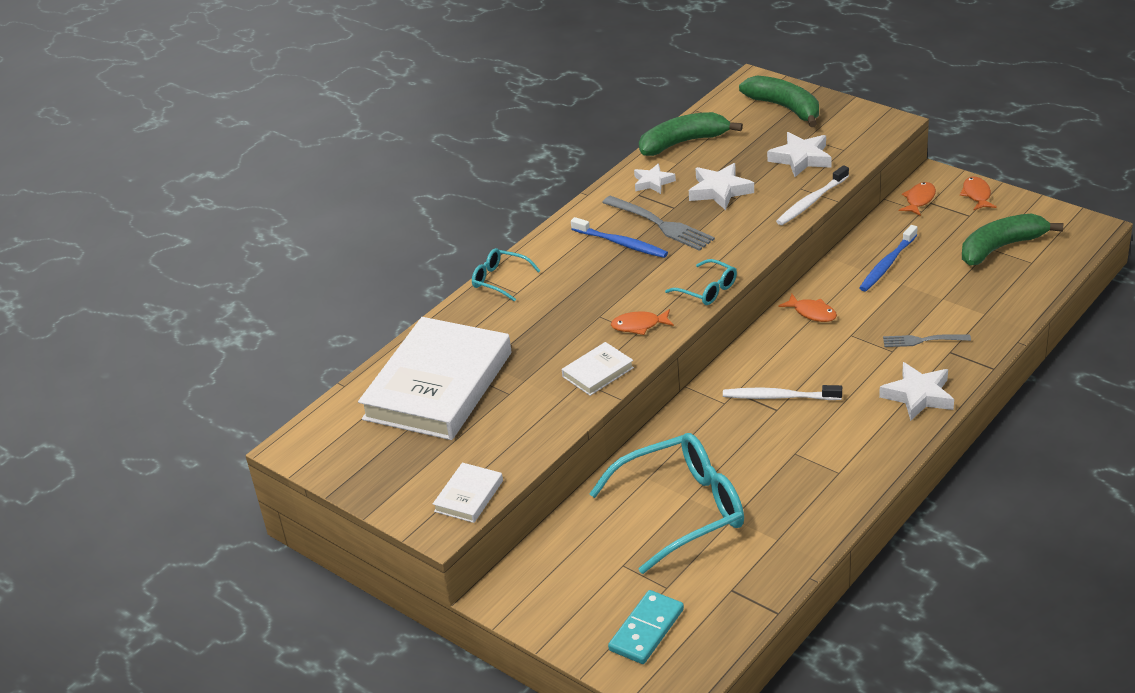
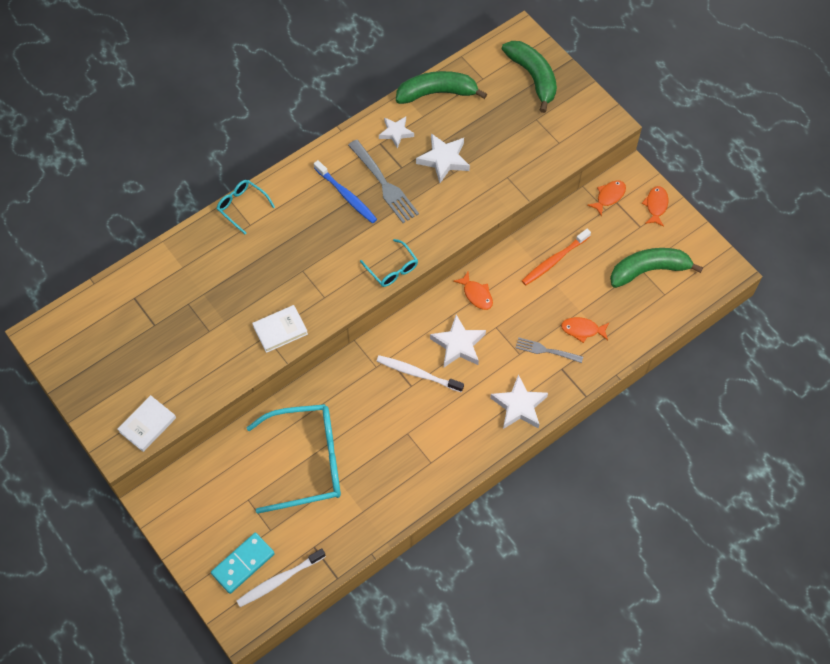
camera: 10 degrees right, 25 degrees up
white book [358,317,512,440] -> none
orange fish [611,309,674,335] -> orange fish moved to [561,317,609,343]
white star [767,132,832,177] -> white star moved to [430,315,486,367]
white toothbrush [776,165,849,225] -> white toothbrush moved to [237,548,326,607]
blue toothbrush [859,225,918,291] -> orange toothbrush [522,229,591,286]

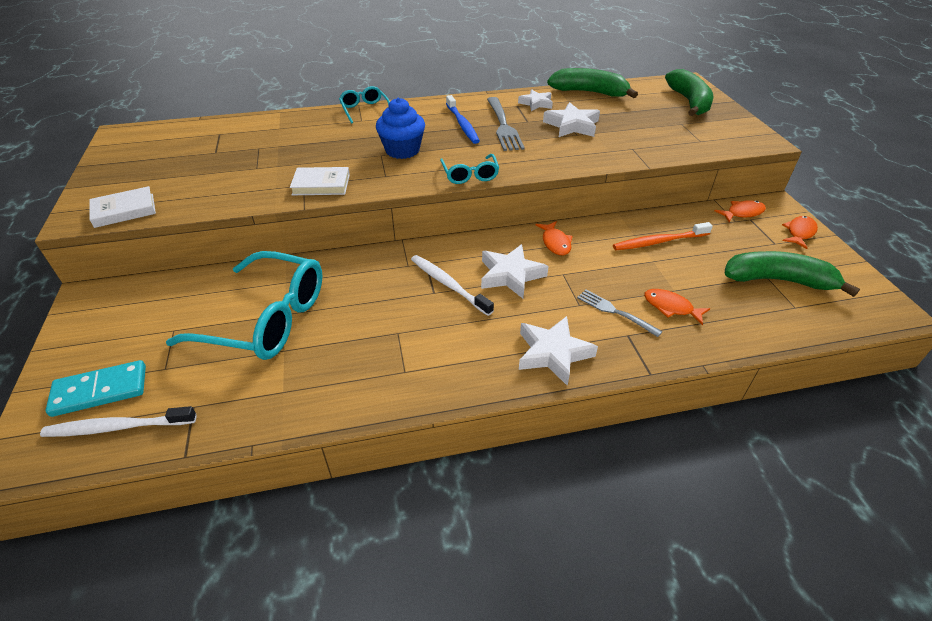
camera: 25 degrees right, 20 degrees down
none -> blue cupcake [376,98,425,159]

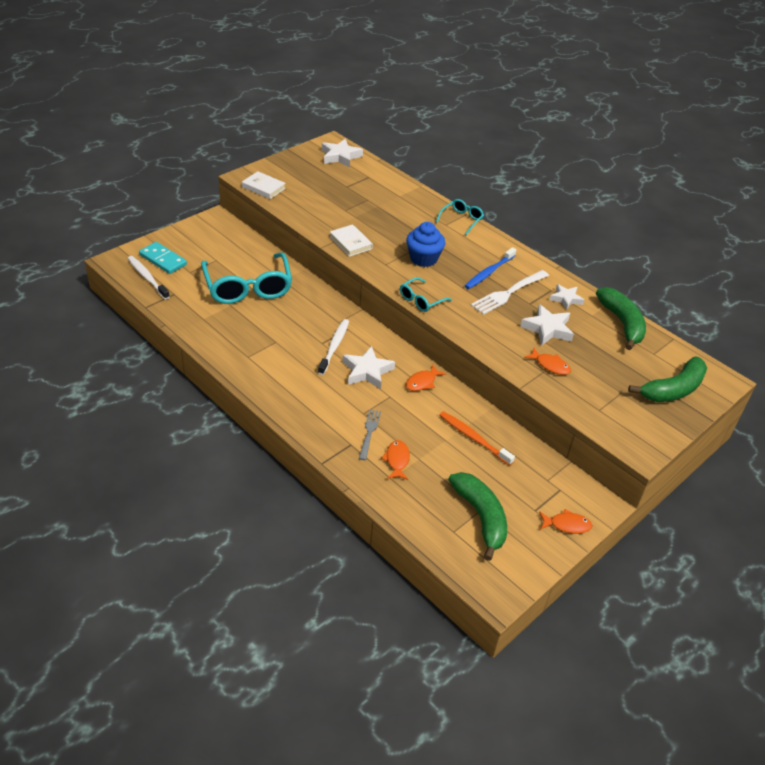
camera: 55 degrees right, 0 degrees up
grey fork [487,97,525,151] -> white fork [471,270,549,315]
white star [519,316,598,386] -> white star moved to [322,139,363,168]
orange fish [715,200,766,222] -> orange fish moved to [524,348,571,375]

